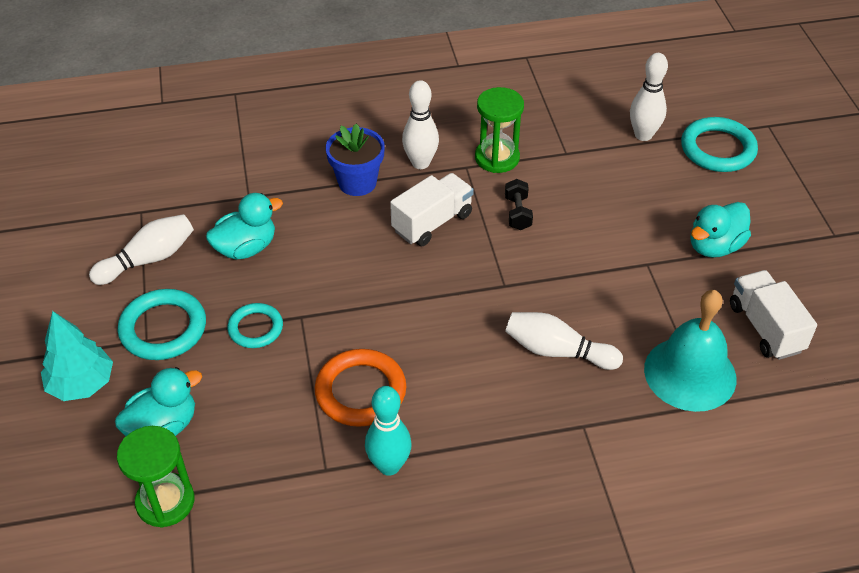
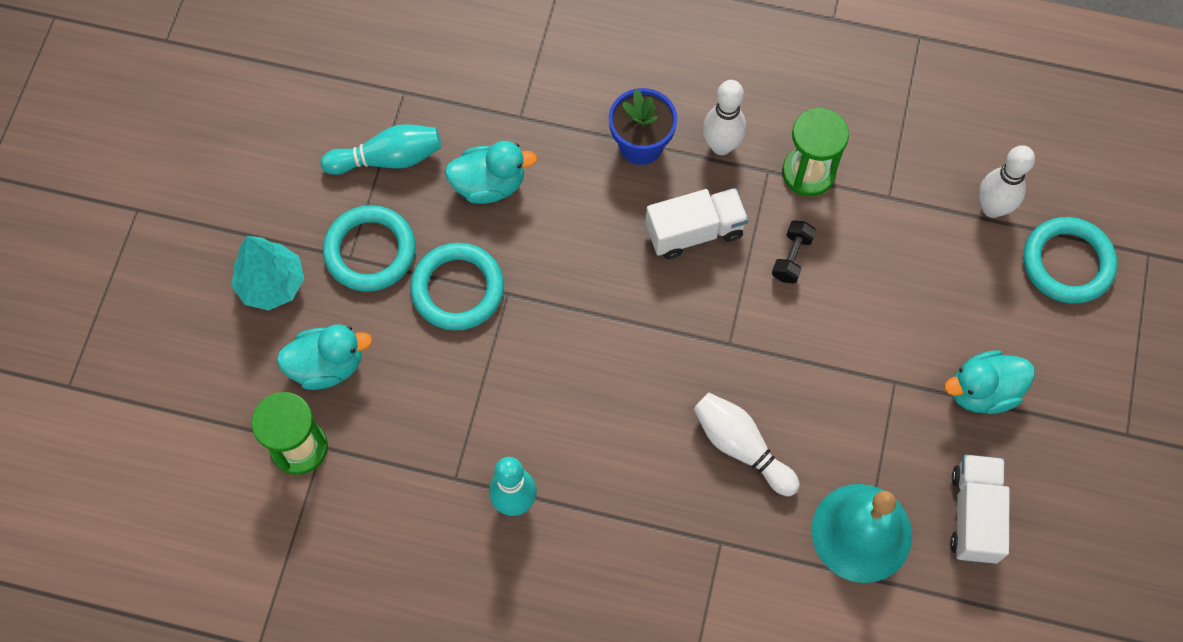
camera: 25 degrees right, 20 degrees up
white bowling pin [89,214,194,285] -> turquoise bowling pin [321,124,441,175]
turquoise ring [227,303,283,348] -> turquoise ring [410,243,504,331], size x1.58
orange ring [315,349,406,427] -> none

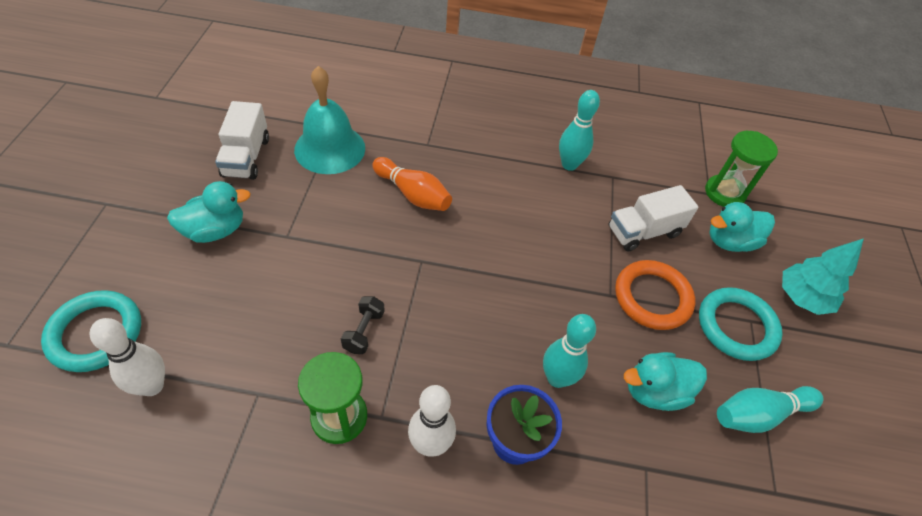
camera: 170 degrees right, 15 degrees down
turquoise ring [410,243,504,331] -> orange ring [615,260,695,330]
white truck [646,188,748,259] -> white truck moved to [608,185,698,252]
white bowling pin [693,393,800,496] -> orange bowling pin [372,157,452,211]
none -> turquoise bowling pin [543,314,596,388]

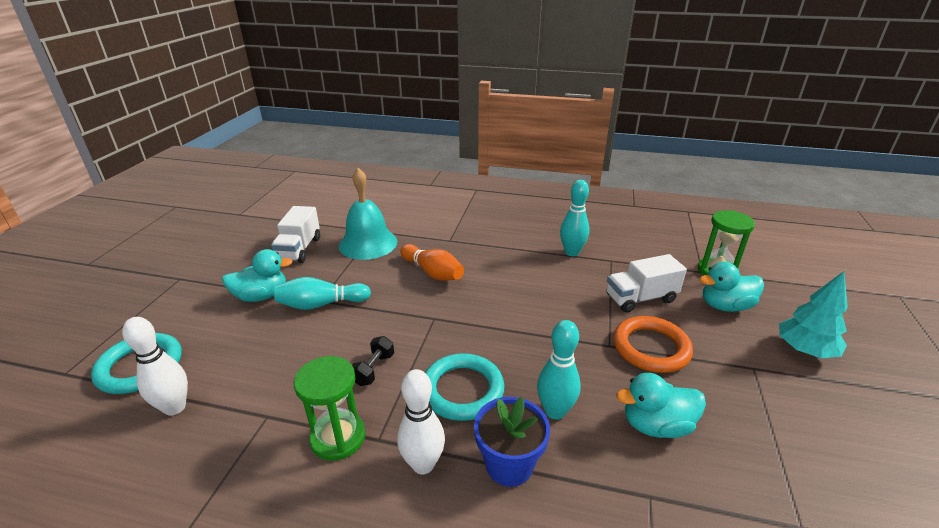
camera: 10 degrees right, 20 degrees down
turquoise ring [699,287,783,361] -> turquoise ring moved to [425,353,505,421]
turquoise bowling pin [717,386,824,433] -> turquoise bowling pin moved to [274,277,371,310]

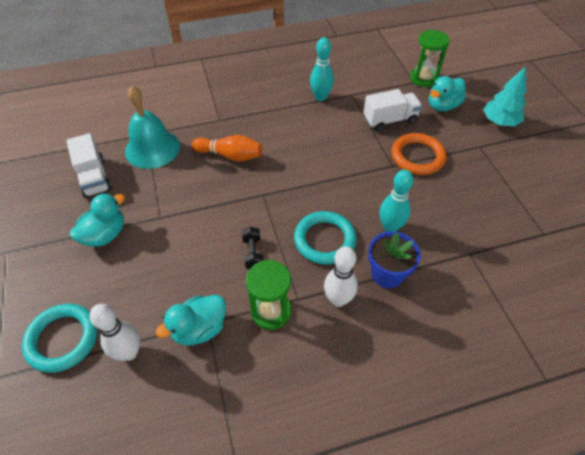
camera: 30 degrees left, 20 degrees up
turquoise bowling pin [274,277,371,310] -> none
white truck [607,254,687,313] -> white truck turned 150 degrees counterclockwise [363,89,422,131]
turquoise duck [616,373,706,438] -> turquoise duck moved to [156,295,226,345]

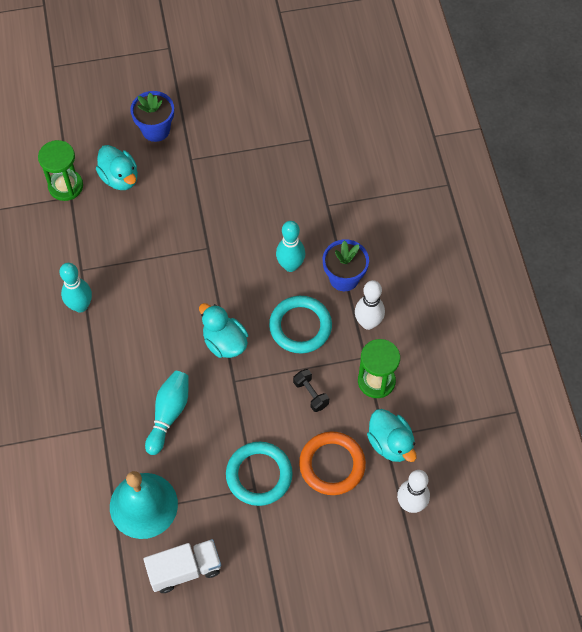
camera: 85 degrees left, 10 degrees up
turquoise ring [22,304,97,373] -> turquoise ring moved to [226,442,293,506]
turquoise duck [70,193,125,247] -> turquoise duck moved to [199,303,248,358]
orange bowling pin [192,135,263,162] -> turquoise bowling pin [145,371,189,455]
black dumbbell [242,227,263,269] -> black dumbbell turned 60 degrees clockwise [293,369,329,412]
white truck [363,89,422,131] -> none
orange ring [391,133,447,175] -> orange ring moved to [299,432,366,495]
turquoise tree [483,66,526,126] -> blue flower pot [130,91,174,142]

